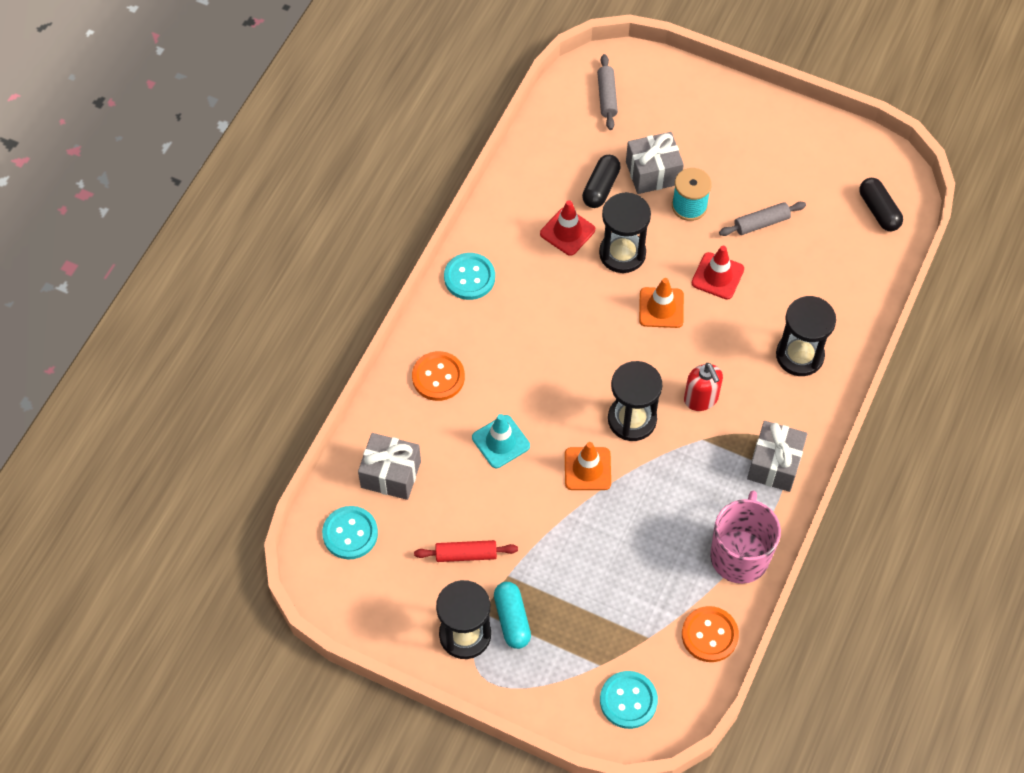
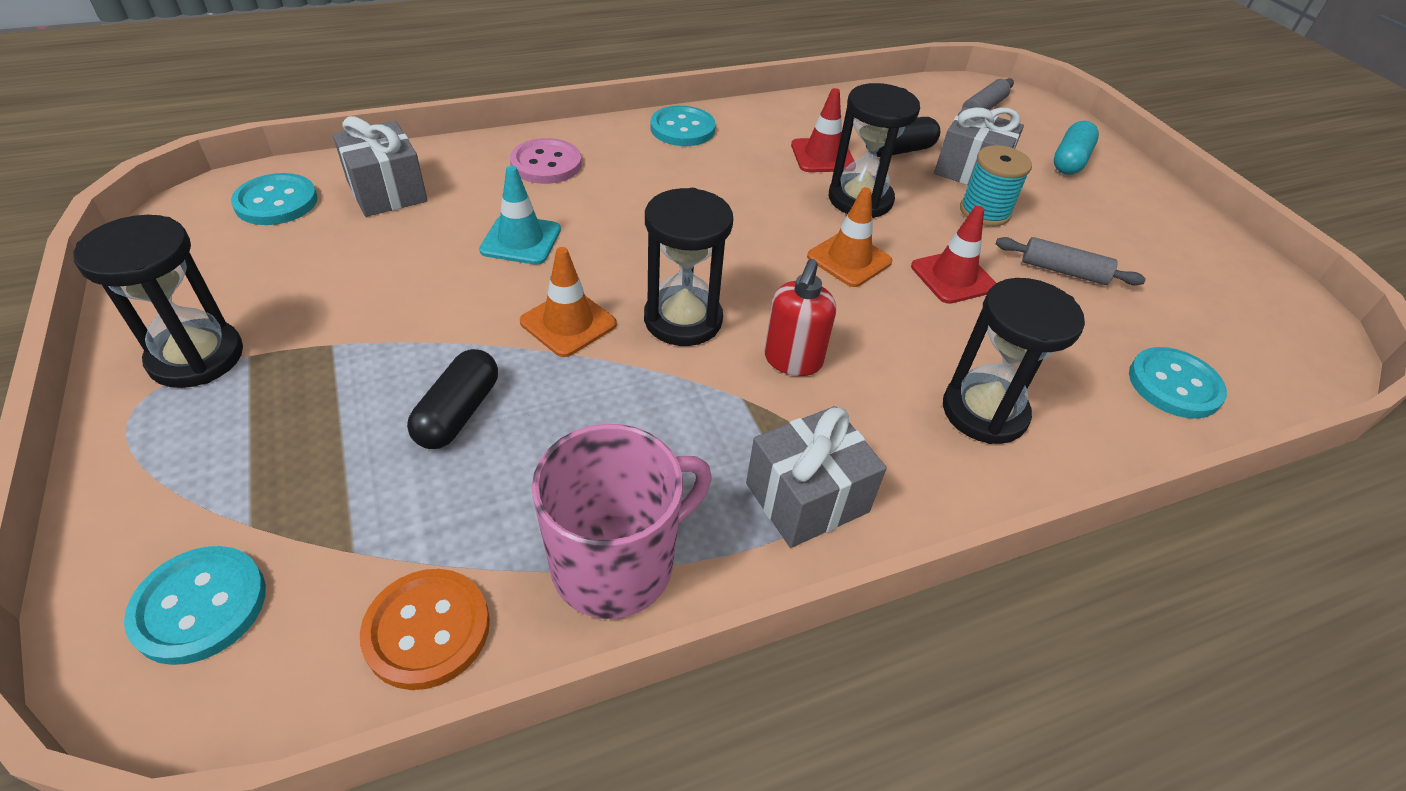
camera: 40 degrees right, 15 degrees down
orange button [412,351,465,401] -> pink button [510,138,582,184]
red rolling pin [414,540,518,562] -> none
turquoise capsule [494,582,531,649] -> turquoise capsule moved to [1054,121,1099,175]
black capsule [859,178,903,231] -> black capsule moved to [407,349,498,449]
none -> turquoise button [1129,347,1227,419]

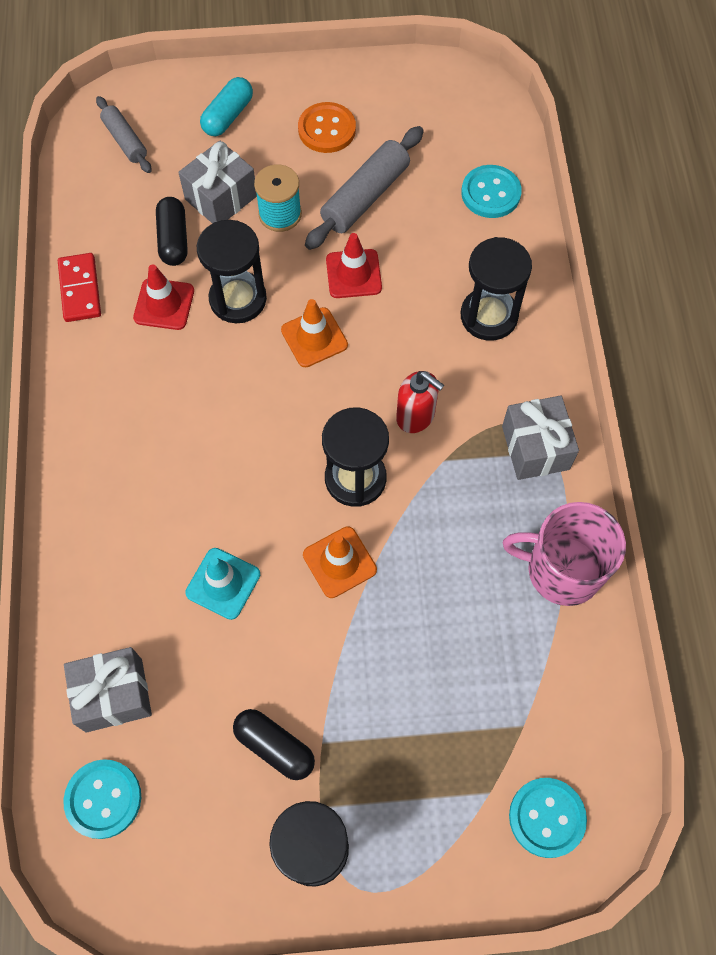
camera: 70 degrees left, 20 degrees up
orange button [360,569,490,690] -> orange button moved to [298,102,356,153]
black capsule [407,349,498,449] -> black capsule moved to [233,709,315,780]
pink button [510,138,582,184] -> none
pink mug [532,424,712,619] -> pink mug turned 60 degrees counterclockwise [503,502,626,606]
turquoise button [650,106,716,146] -> none
grey rolling pin [996,237,1146,285] -> grey rolling pin [305,126,424,250], size x1.62
turquoise capsule [1054,121,1099,175] -> turquoise capsule turned 75 degrees clockwise [200,77,253,136]
none -> red domino [58,253,101,322]

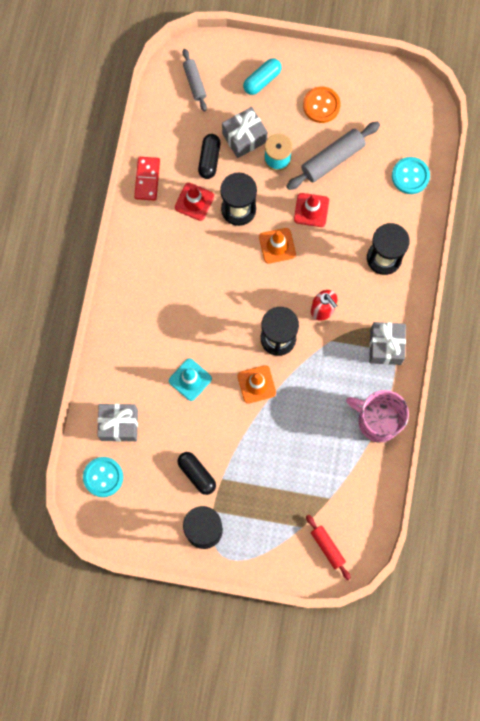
camera: 15 degrees right, 10 degrees up
turquoise button [509,778,587,858] -> red rolling pin [306,514,351,580]

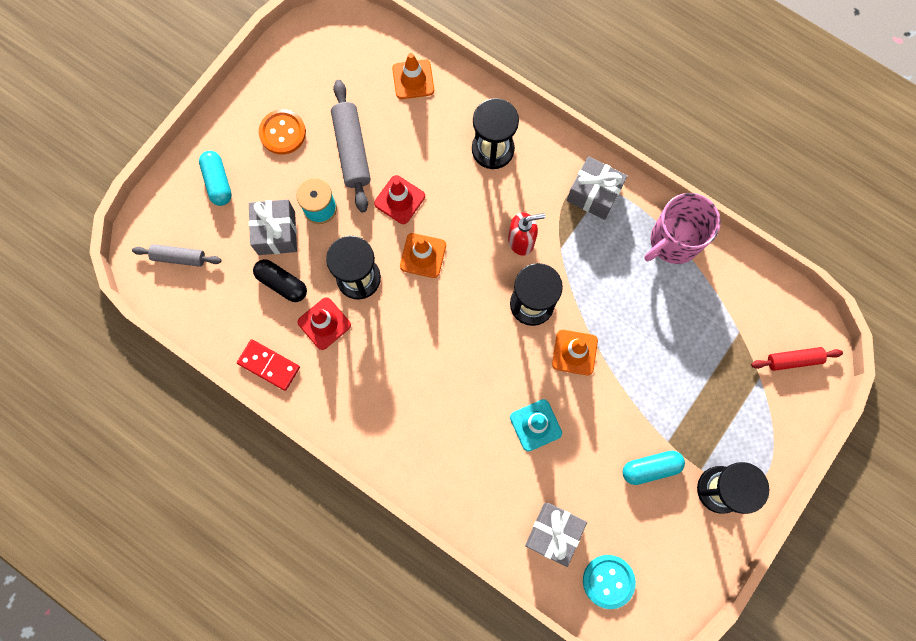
camera: 65 degrees left, 0 degrees up
black capsule [178,452,216,495] -> turquoise capsule [623,451,685,485]
turquoise button [392,157,430,194] -> orange traffic cone [392,53,434,99]

